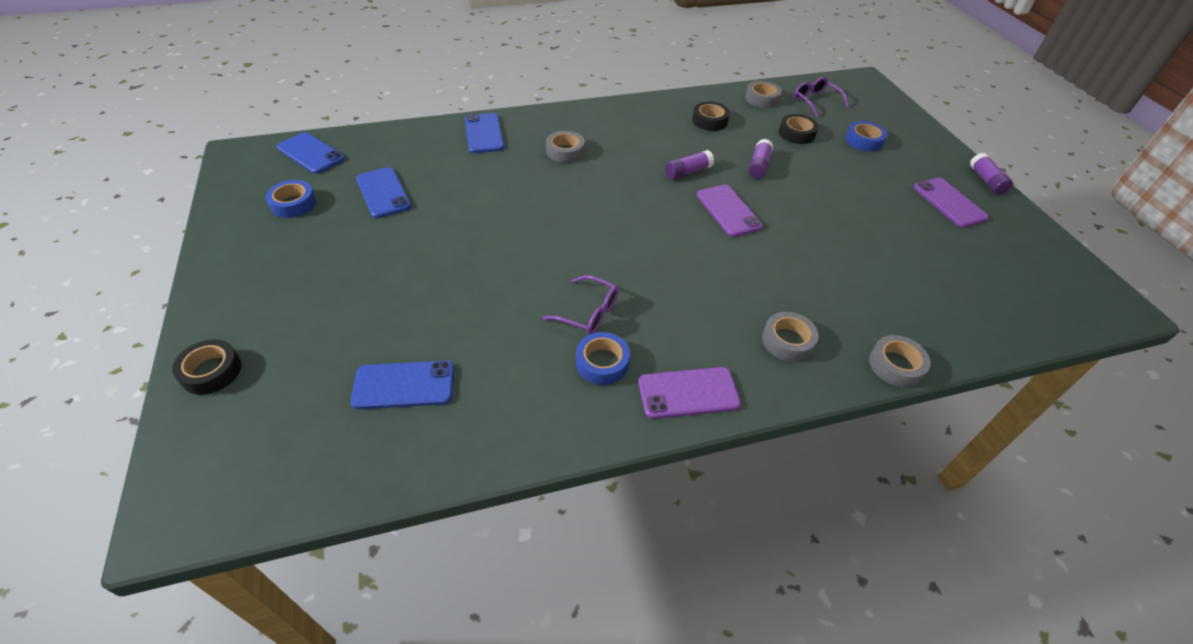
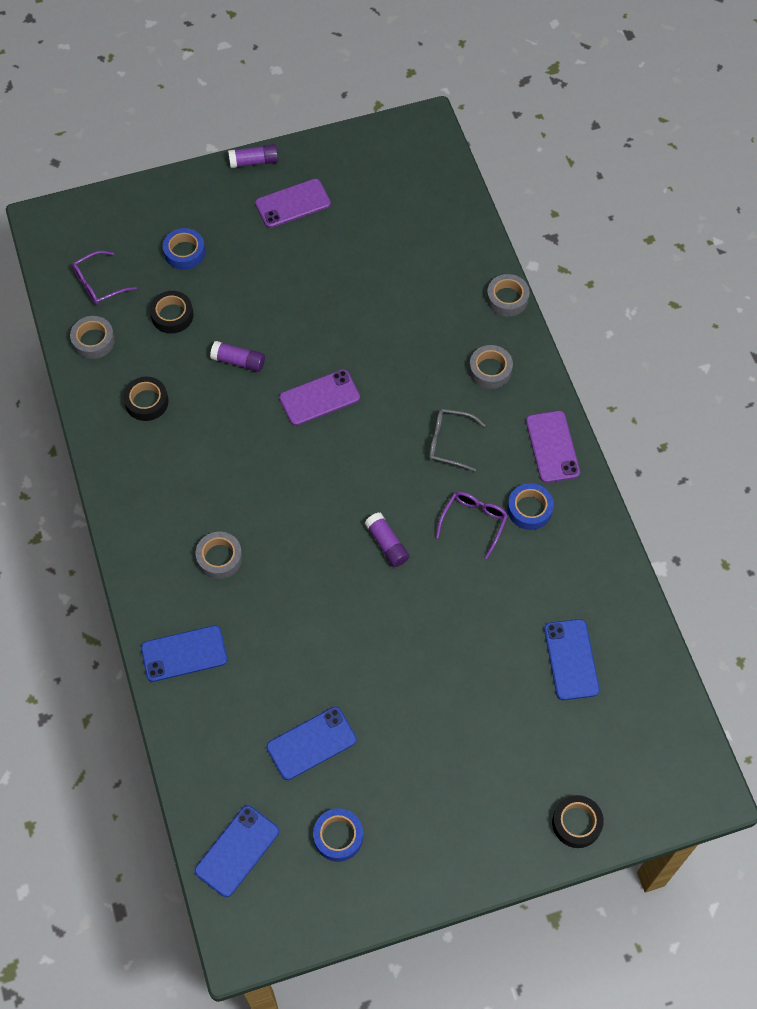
camera: 90 degrees left, 15 degrees up
purple glue stick [665,150,714,179] -> purple glue stick moved to [365,513,409,567]
none -> grey glasses [429,409,485,471]

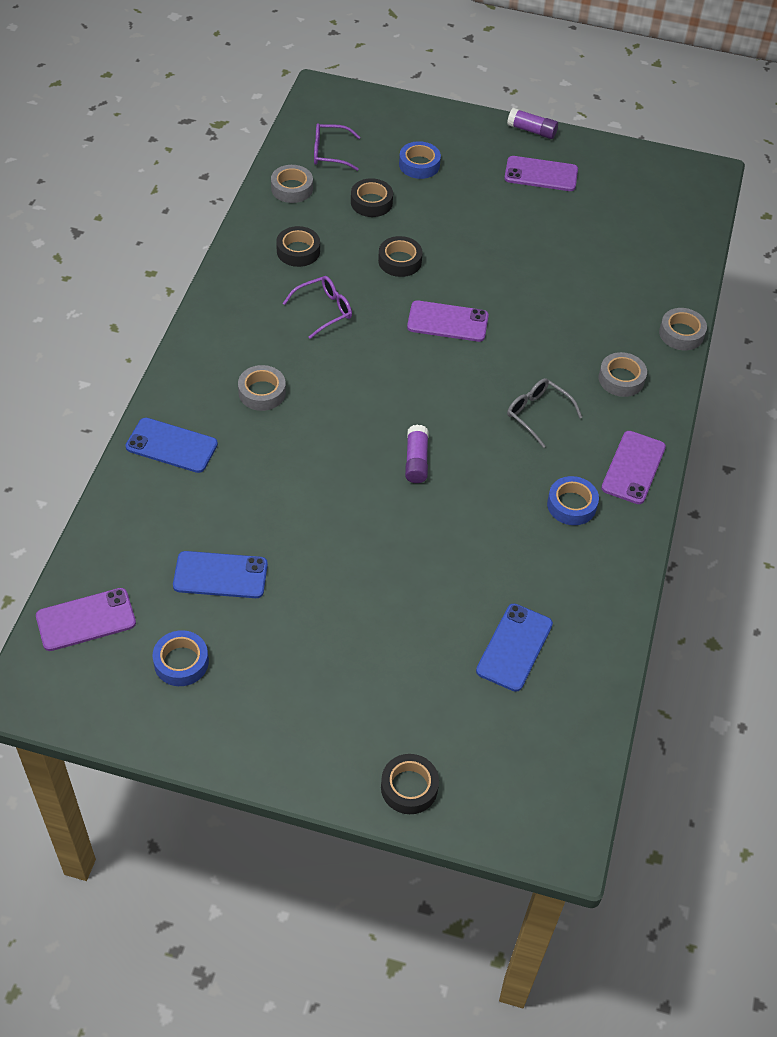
camera: 30 degrees right, 10 degrees down
blue phone [195,805,279,897] -> purple phone [36,588,136,651]
purple glue stick [210,341,265,372] -> black tape [378,236,423,277]
purple glasses [436,492,508,559] -> purple glasses moved to [283,276,352,339]

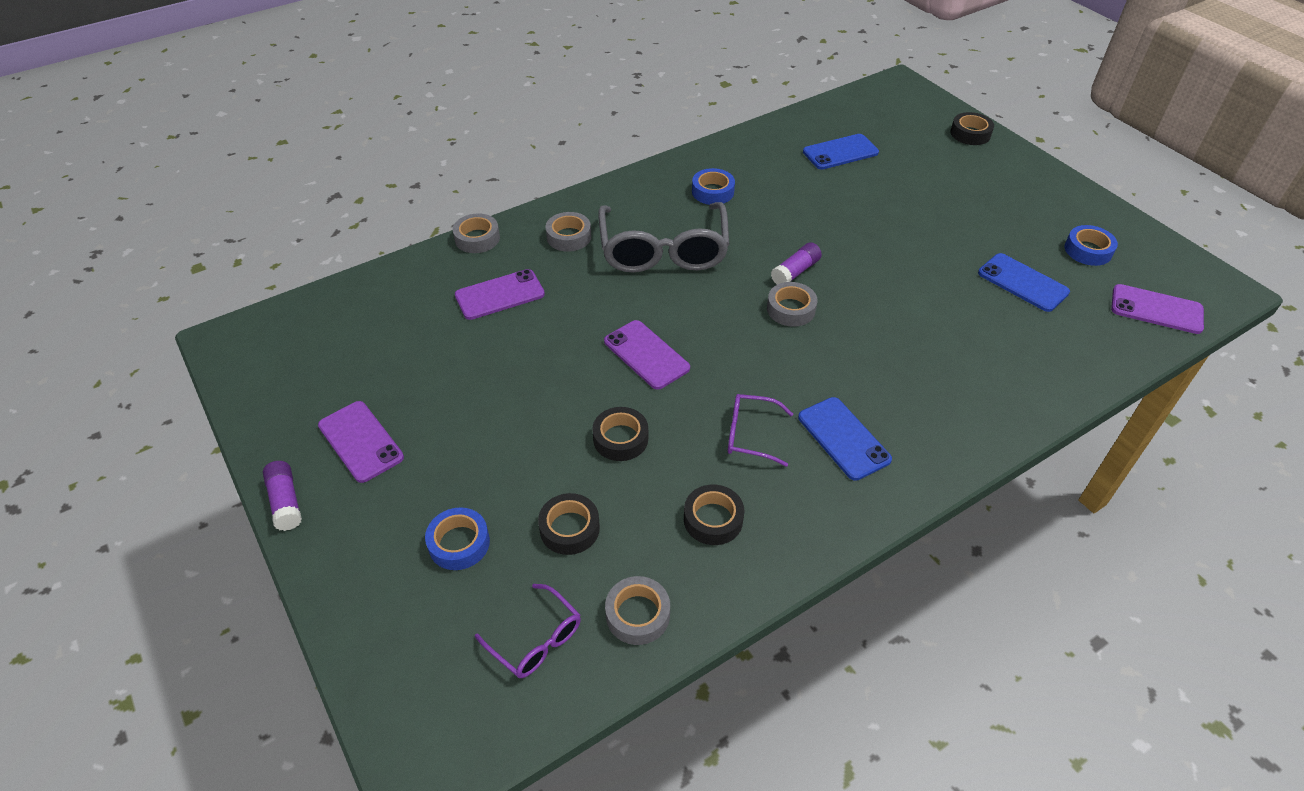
camera: 135 degrees left, 5 degrees down
blue phone [126,418,218,473] -> blue phone moved to [798,397,892,481]
grey tape [238,365,286,411] -> grey tape moved to [767,282,817,327]
grey glasses [507,378,582,448] -> grey glasses [598,202,729,273], size x2.06
purple phone [601,431,666,504] -> purple phone moved to [455,269,545,320]

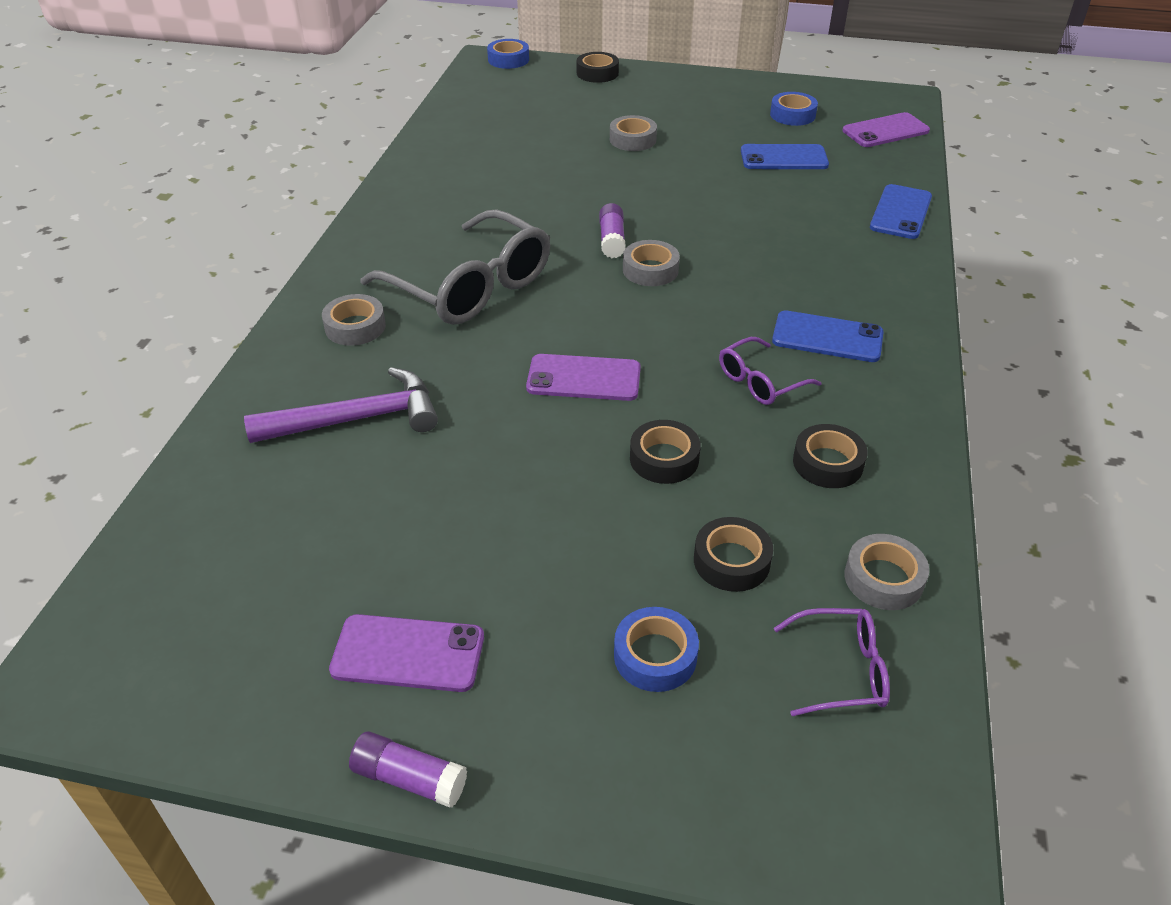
camera: 45 degrees left, 5 degrees down
grey tape [453,213,500,253] -> grey tape moved to [610,115,657,151]
purple phone [455,269,545,320] -> purple hammer [244,367,438,443]
blue tape [692,168,735,205] -> blue tape moved to [487,39,529,69]
blue phone [803,134,879,169] -> blue phone moved to [870,184,932,239]

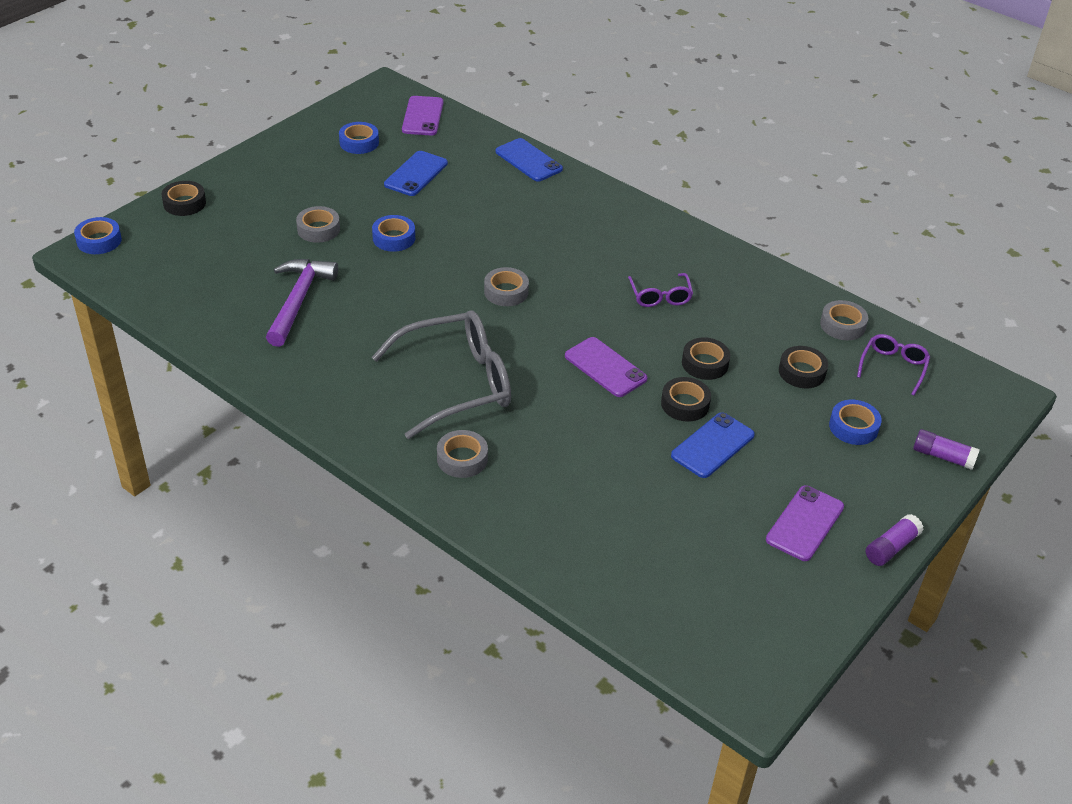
camera: 65 degrees left, 0 degrees up
purple hammer [244,367,438,443] -> purple hammer moved to [266,259,338,347]
purple phone [526,354,641,401] -> purple phone turned 75 degrees counterclockwise [565,337,647,397]
purple glue stick [599,203,626,258] -> purple glue stick moved to [913,429,980,470]
blue phone [772,310,884,362] -> blue phone moved to [671,413,755,478]
black tape [793,424,868,488] -> black tape moved to [661,377,711,422]
none -> blue tape [372,215,415,252]

